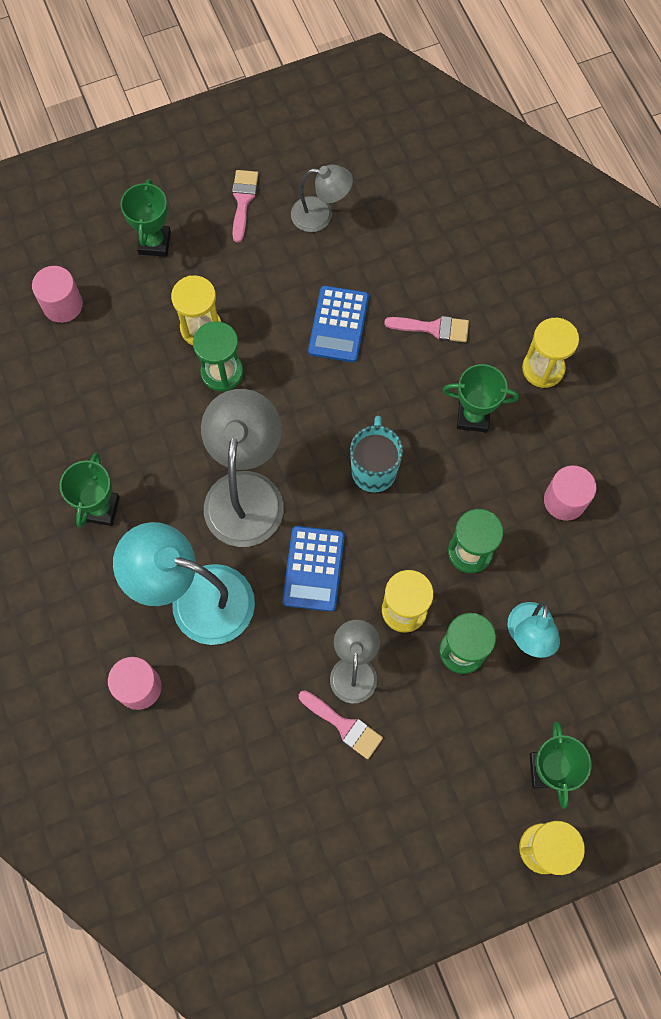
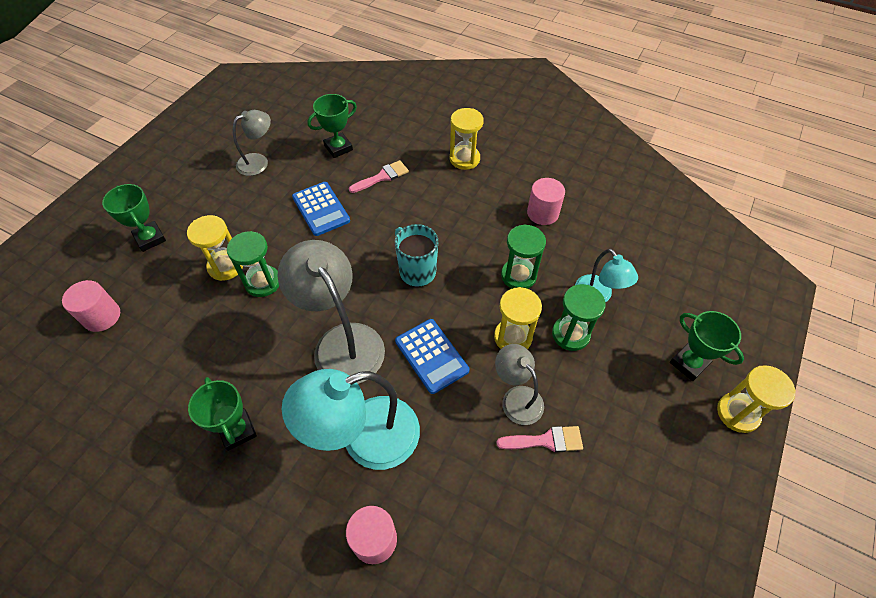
camera: 40 degrees left, 15 degrees down
pink brush [232,170,258,243] -> none
green trophy [443,364,519,432] -> green trophy moved to [307,94,357,158]

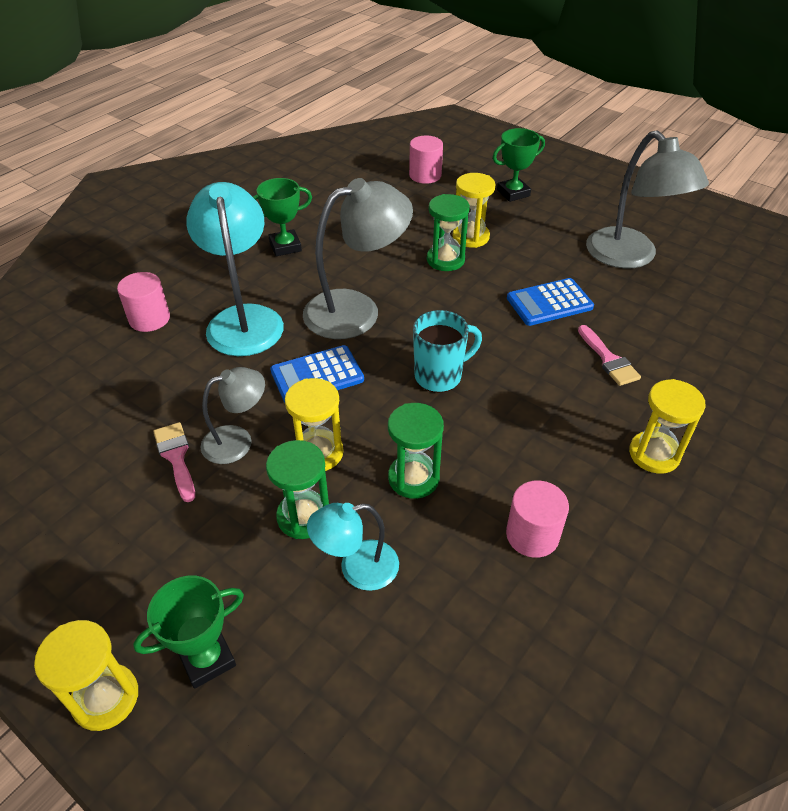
camera: 100 degrees right, 10 degrees down
grey lamp [233,110,271,176] -> grey lamp [586,130,709,269], size x1.78
green trophy [307,94,357,158] -> none
pink brush [496,426,583,453] -> pink brush turned 150 degrees clockwise [153,422,195,502]

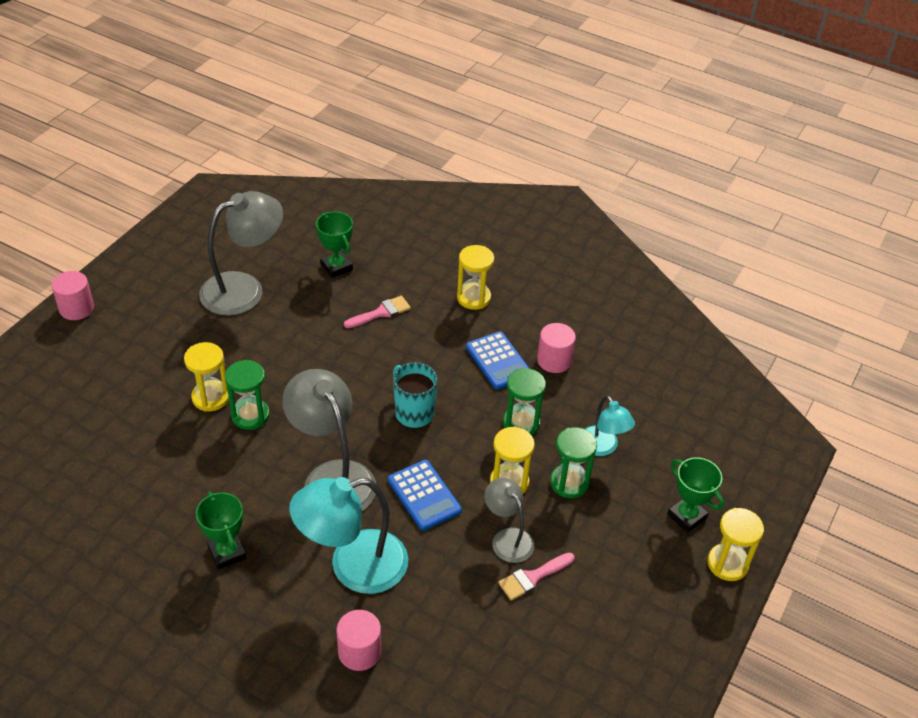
camera: 100 degrees left, 0 degrees up
pink cylinder [409,136,443,184] -> pink cylinder moved to [52,271,94,320]
green trophy [493,128,545,202] -> green trophy moved to [316,211,353,278]
blue calculator [507,278,594,326] -> blue calculator moved to [466,331,530,389]

